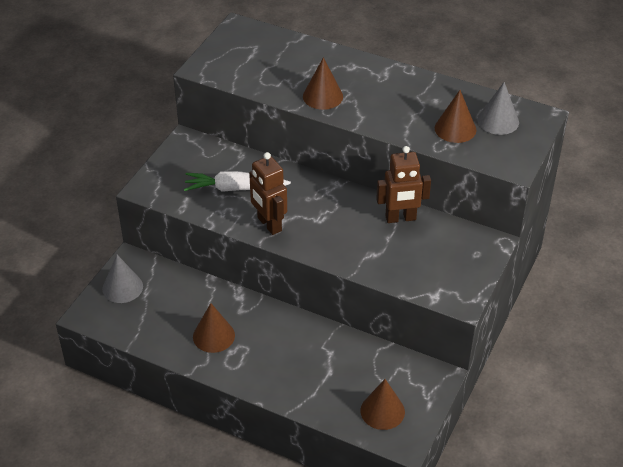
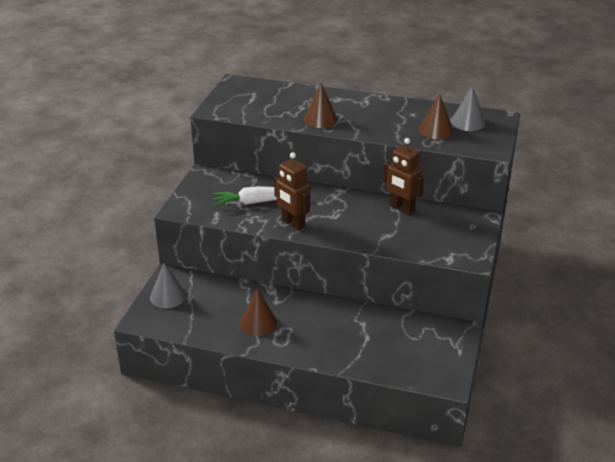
camera: 10 degrees left, 10 degrees down
brown cone [360,379,405,430] -> none
brown robot [376,146,431,223] -> brown robot turned 60 degrees clockwise [383,138,424,215]

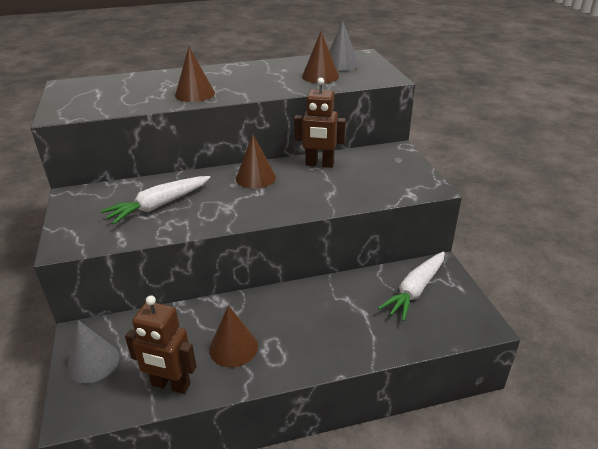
camera: 30 degrees left, 0 degrees up
brown robot [274,152,310,231] -> brown robot moved to [125,295,197,394]
none -> brown cone [236,134,276,189]
none -> white carrot [378,251,445,321]

